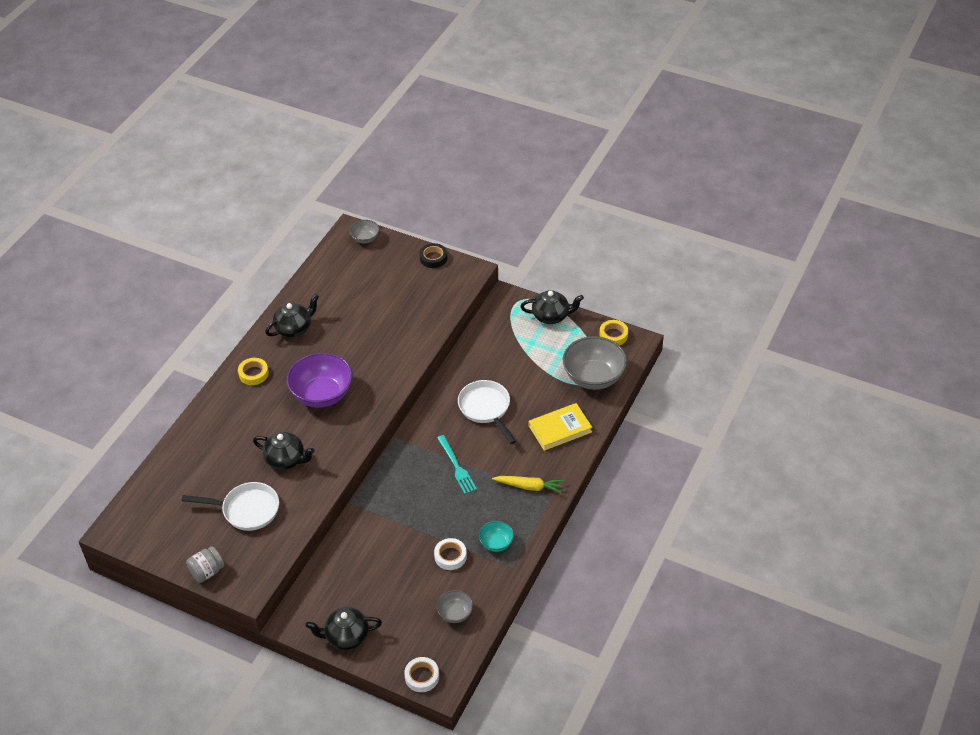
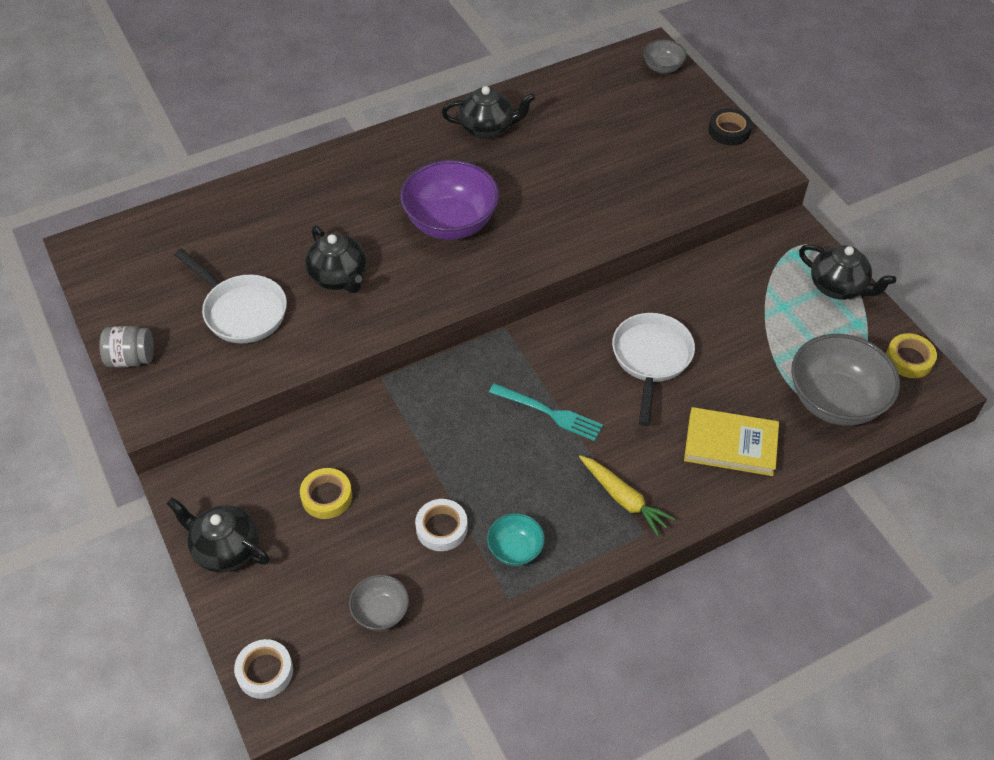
camera: 35 degrees right, 5 degrees up
yellow tape [238,358,269,385] -> yellow tape moved to [300,468,352,519]
turquoise fork [437,435,477,494] -> turquoise fork turned 75 degrees counterclockwise [489,383,603,441]

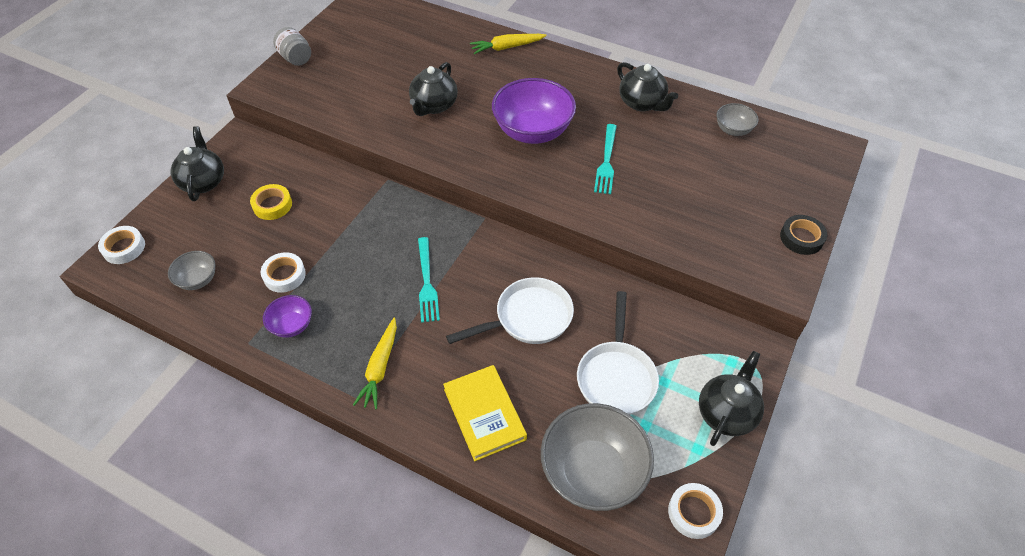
camera: 55 degrees right, 0 degrees up
white pan [174,248,287,343] -> white pan moved to [577,291,659,415]
turquoise bowl [487,513,545,566] -> purple bowl [263,295,312,338]
grey bowl [643,40,687,74] -> grey bowl moved to [716,103,759,136]
black teapot [799,244,896,300] -> black teapot turned 150 degrees counterclockwise [699,351,764,446]
yellow tape [886,333,937,378] -> white tape [668,483,723,539]
none -> yellow carrot [470,34,547,54]
none -> turquoise fork [594,124,617,194]

